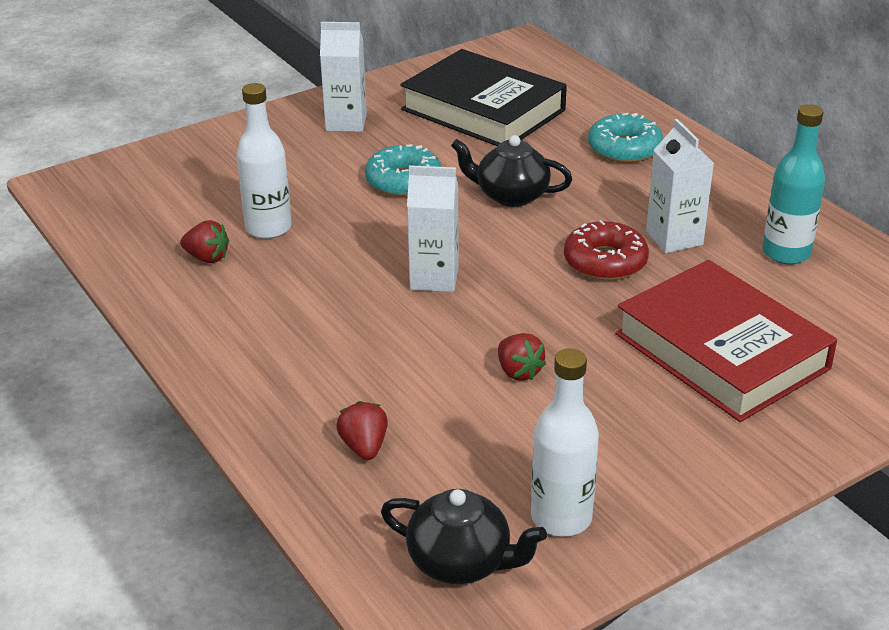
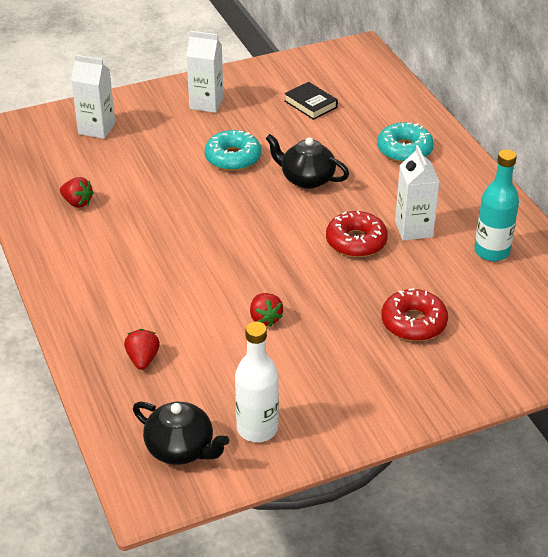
camera: 10 degrees right, 5 degrees up
white bottle [236,83,292,239] -> none
black book [400,49,567,146] -> black book [284,82,338,120], size x0.44
white carton [407,165,459,292] -> white carton moved to [71,55,115,139]
red book [615,260,837,422] -> red donut [381,288,448,341]

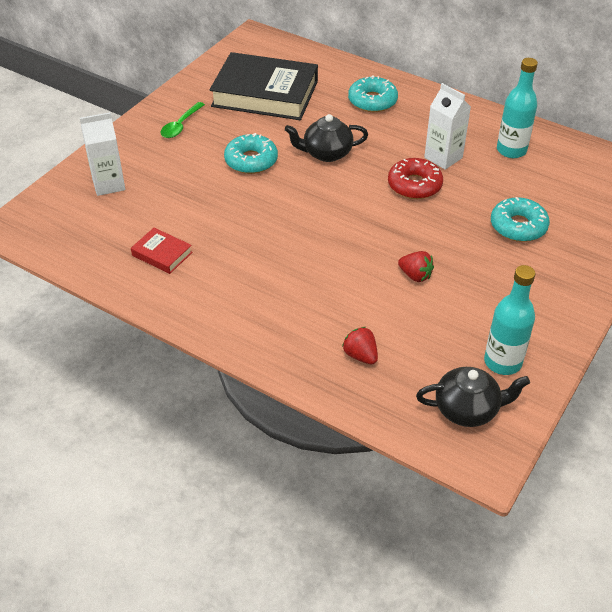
camera: 35 degrees left, 5 degrees up
red strawberry [60,177,94,208] -> red book [131,228,192,274]
white carton [186,31,224,113] -> green spoon [161,102,205,138]
white bottle [235,322,279,442] -> turquoise bottle [484,265,535,375]
black book [284,82,338,120] -> black book [209,52,318,120], size x2.30
red donut [381,288,448,341] -> turquoise donut [491,197,550,242]

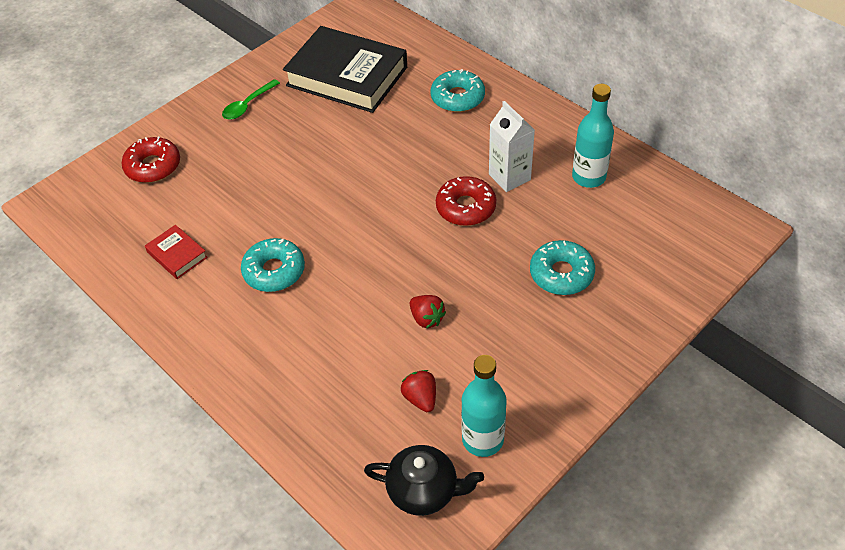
camera: 15 degrees right, 5 degrees up
white carton [80,112,125,196] -> red donut [121,136,180,183]
turquoise donut [224,133,278,174] -> turquoise donut moved to [241,238,305,292]
black teapot [285,114,368,162] -> none
red strawberry [342,327,378,364] -> red strawberry moved to [401,370,436,412]

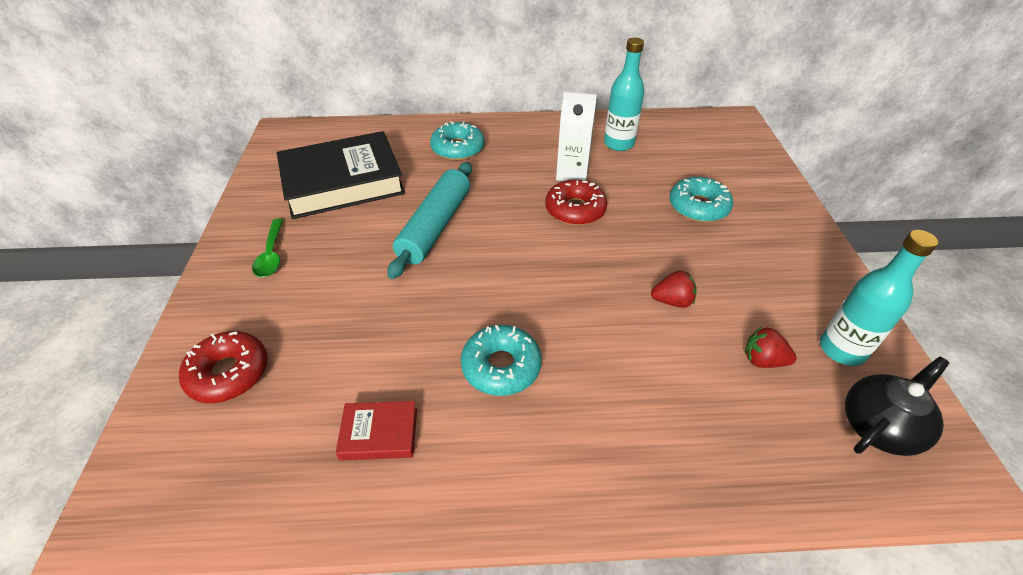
camera: 50 degrees left, 5 degrees down
none -> turquoise rolling pin [387,162,472,279]

